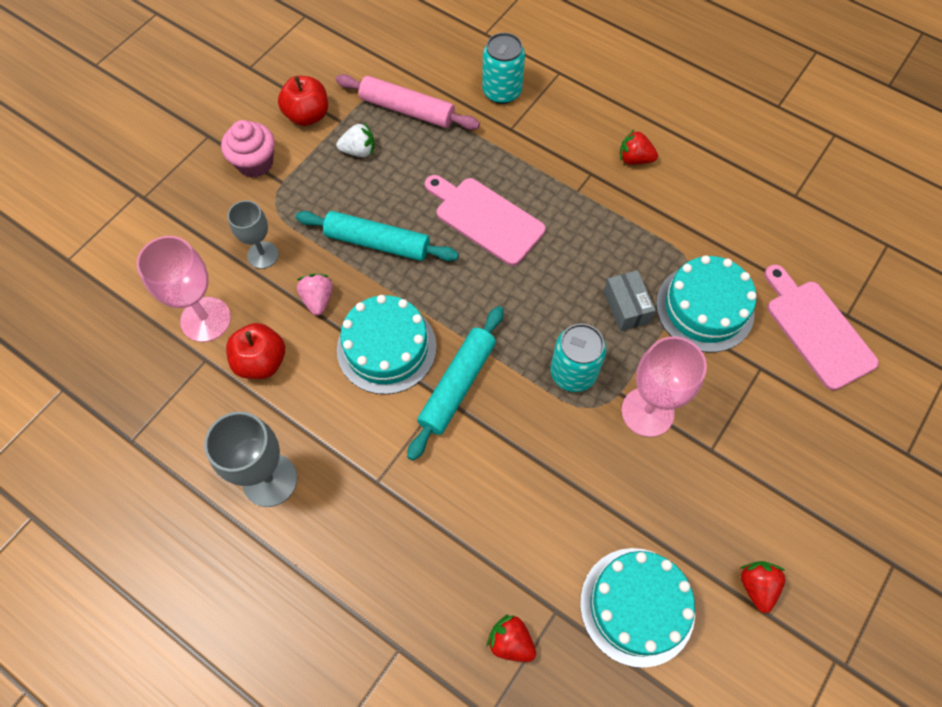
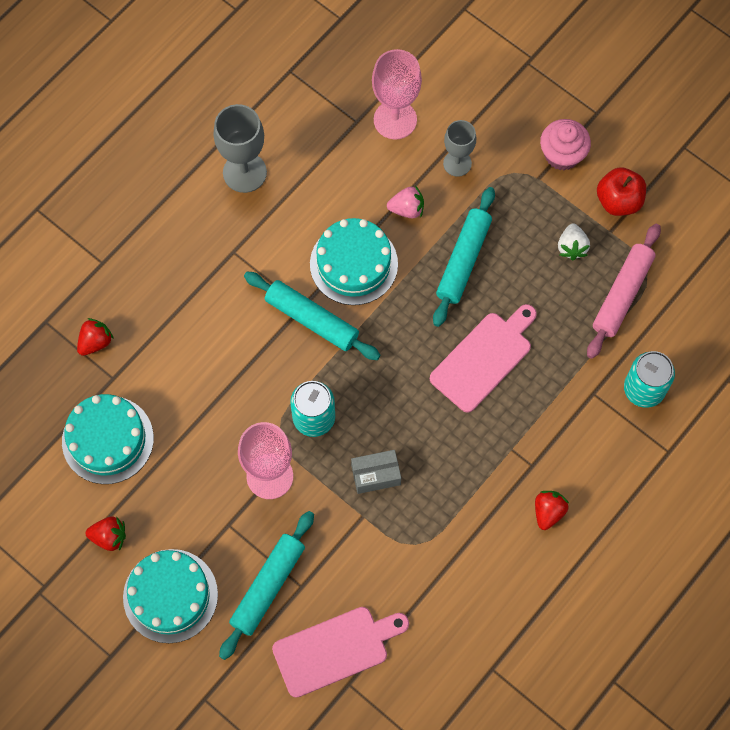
camera: 95 degrees right, 5 degrees up
red apple [226,323,285,379] -> none
turquoise cake [656,255,757,352] -> turquoise cake moved to [123,549,218,643]
none -> turquoise rolling pin [219,511,314,660]

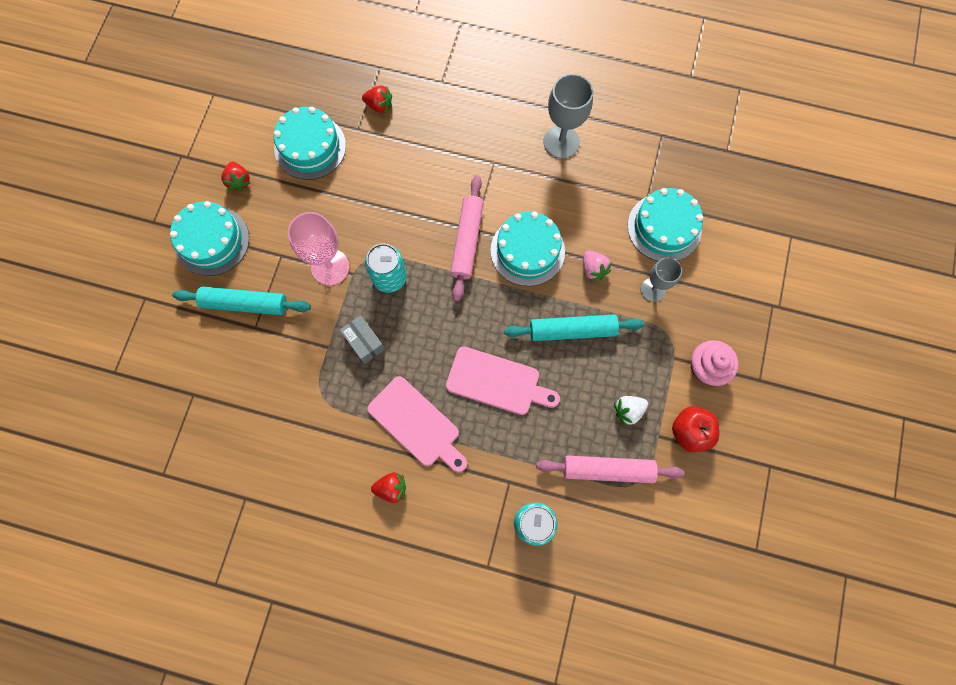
camera: 65 degrees right, 5 degrees up
turquoise rolling pin [244,272,381,360] -> pink rolling pin [450,175,484,302]
pink cutting board [272,607,409,698] -> pink cutting board moved to [367,376,467,472]
pink goblet [372,49,422,140] -> turquoise cake [628,188,703,261]

